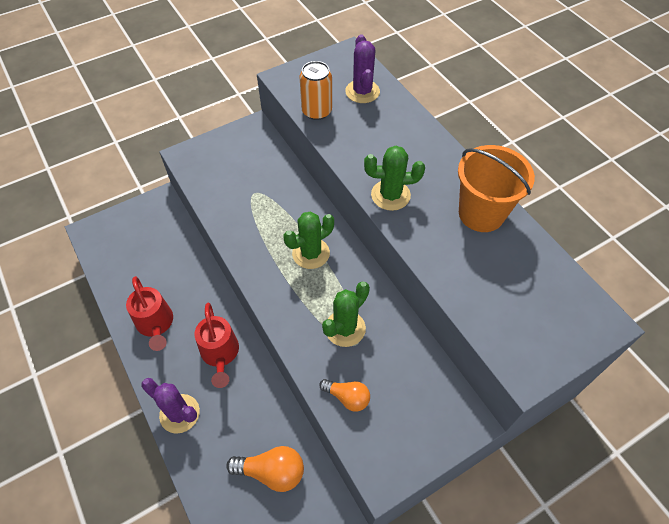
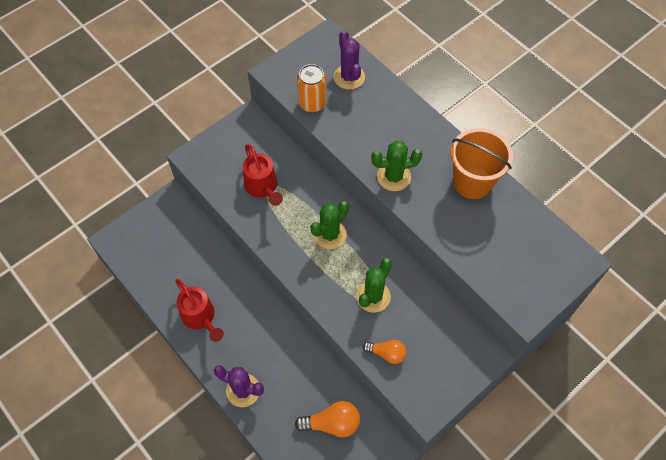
camera: 10 degrees left, 5 degrees up
red watering can [194,303,239,388] -> red watering can moved to [243,144,283,206]

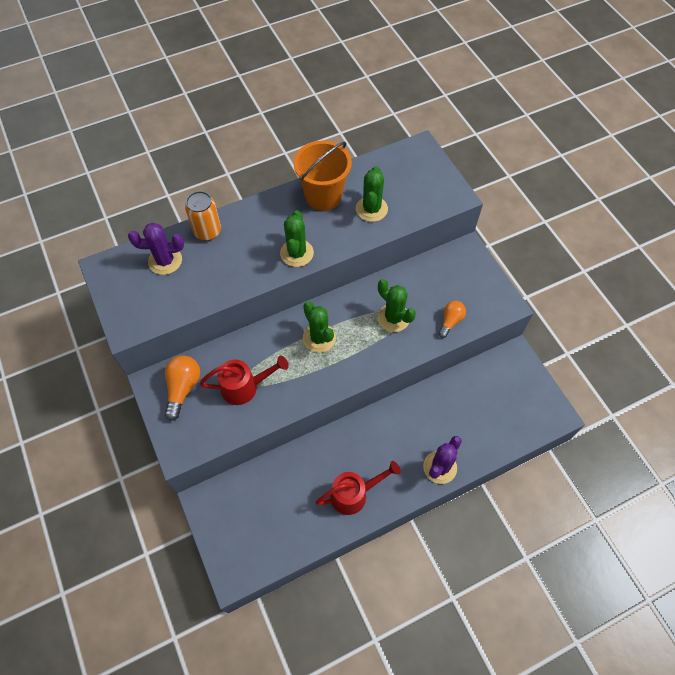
camera: 75 degrees left, 0 degrees up
orange light bulb [295,401,360,438] -> orange light bulb moved to [164,355,200,421]
orange can [297,64,326,113] -> orange can moved to [185,191,221,241]
none -> green cactus [356,166,388,222]

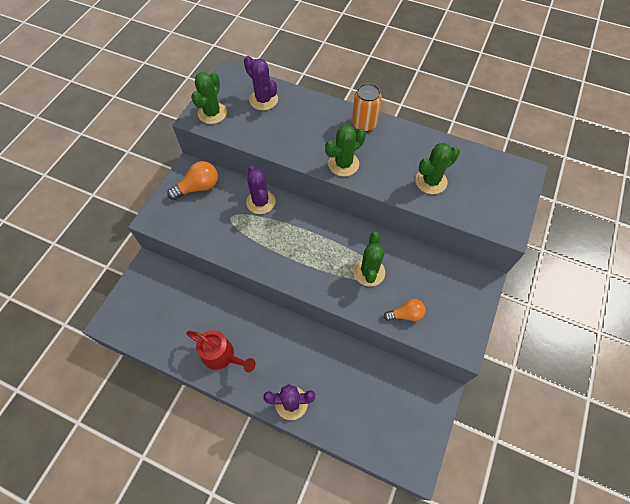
camera: 50 degrees right, 0 degrees up
orange can [185,191,221,241] -> orange can moved to [352,83,382,132]
red watering can [200,356,289,405] -> none
orange bucket [293,140,352,211] -> none
green cactus [303,302,336,353] -> green cactus moved to [191,72,227,124]
none -> purple cactus [246,166,275,214]

